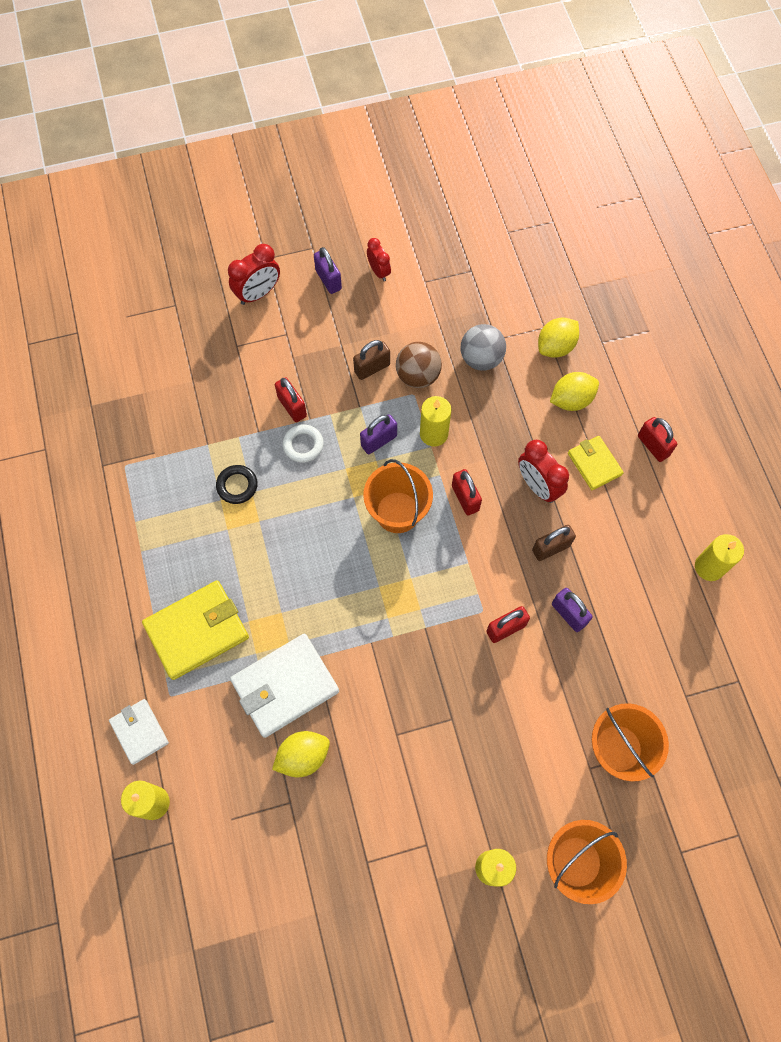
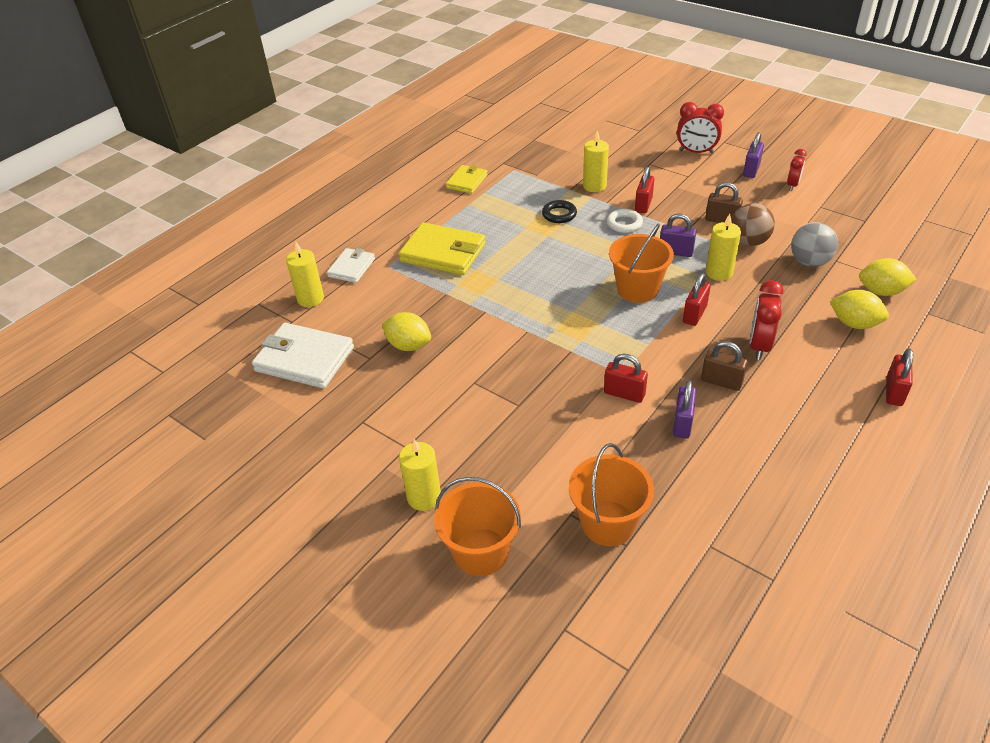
camera: 55 degrees right, 25 degrees down
white wallet [230,634,339,738] -> white wallet moved to [252,323,354,388]
yellow wallet [568,436,624,490] -> yellow wallet moved to [446,165,488,194]
yellow candle [695,534,744,581] -> yellow candle moved to [583,131,609,192]

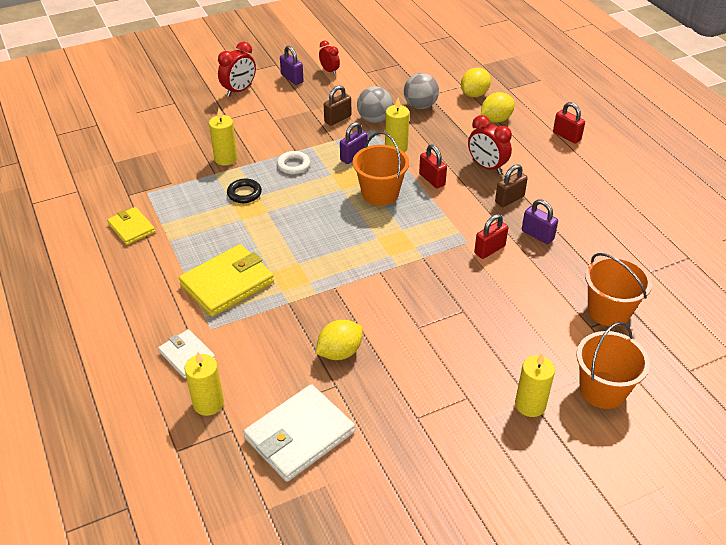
camera: 65 degrees left, 0 degrees up
red padlock [635,167,654,214] -> none
brown ball [731,203,775,246] -> grey ball [357,86,393,123]

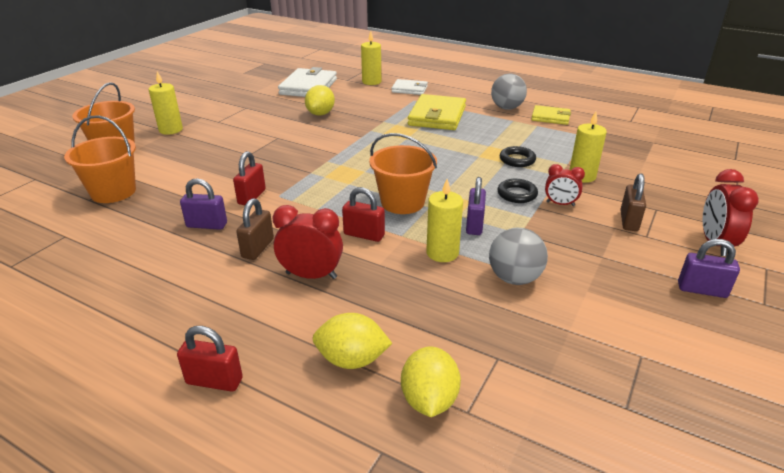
camera: 145 degrees right, 10 degrees down
white ring [277,151,310,174] -> black ring [498,179,538,203]
red clock [319,41,340,75] -> red clock moved to [545,164,585,206]
brown padlock [324,85,351,126] -> brown padlock moved to [620,173,646,231]
grey ball [404,73,439,109] -> grey ball moved to [491,74,527,110]
yellow lemon [481,92,515,123] -> yellow lemon turned 75 degrees clockwise [313,313,392,369]

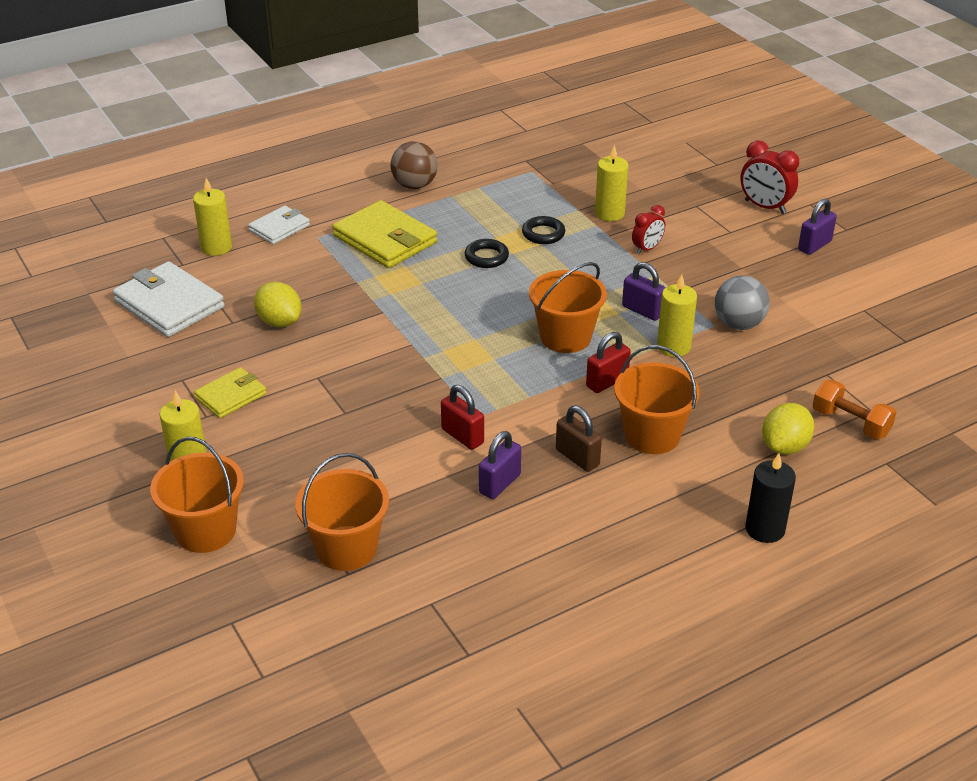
camera: 60 degrees left, 5 degrees up
red padlock [177,326,243,392] -> black candle [745,453,796,543]
red clock [273,205,343,279] -> orange bucket [614,345,700,454]
yellow lemon [401,346,461,417] -> orange dumbbell [813,380,897,440]
grey ball [491,74,527,110] -> brown ball [391,141,438,189]
black ring [498,179,538,203] -> black ring moved to [464,239,509,268]
yellow wallet [531,105,571,125] -> yellow wallet moved to [194,367,267,418]
brown padlock [620,173,646,231] -> none

